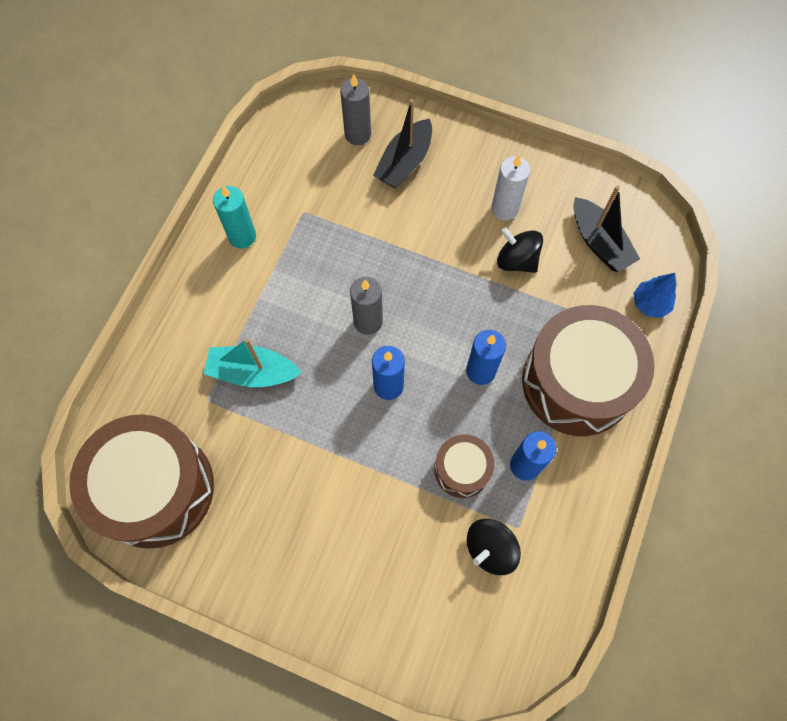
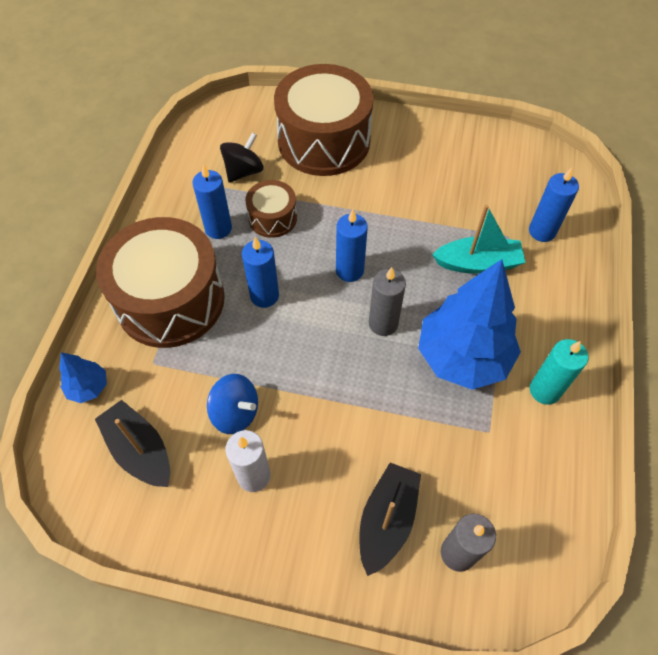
camera: 170 degrees right, 10 degrees down
brown drum [69,414,214,549] -> brown drum moved to [274,64,374,176]
black spinning top [497,227,543,273] -> blue spinning top [207,374,258,434]
none -> blue tree [418,259,521,390]
none -> blue candle [529,168,579,242]

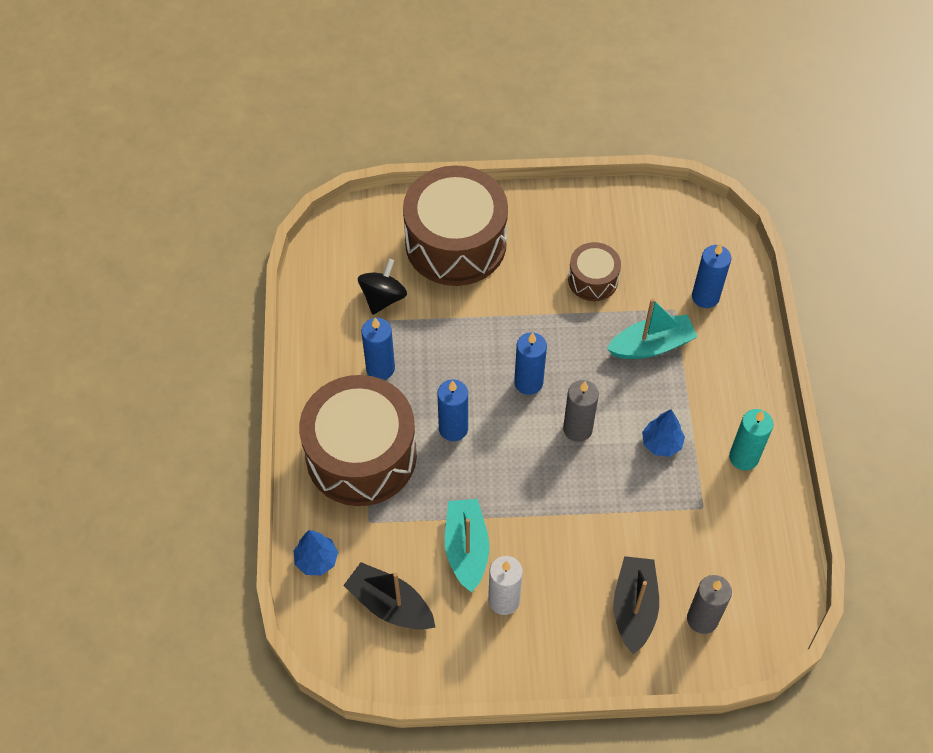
camera: 15 degrees left, 0 degrees up
blue spinning top [207,374,258,434] -> turquoise boat [445,499,489,593]
brown drum [245,180,297,238] -> brown drum moved to [568,242,621,301]
blue tree [418,259,521,390] -> blue tree [642,409,685,457], size x0.45

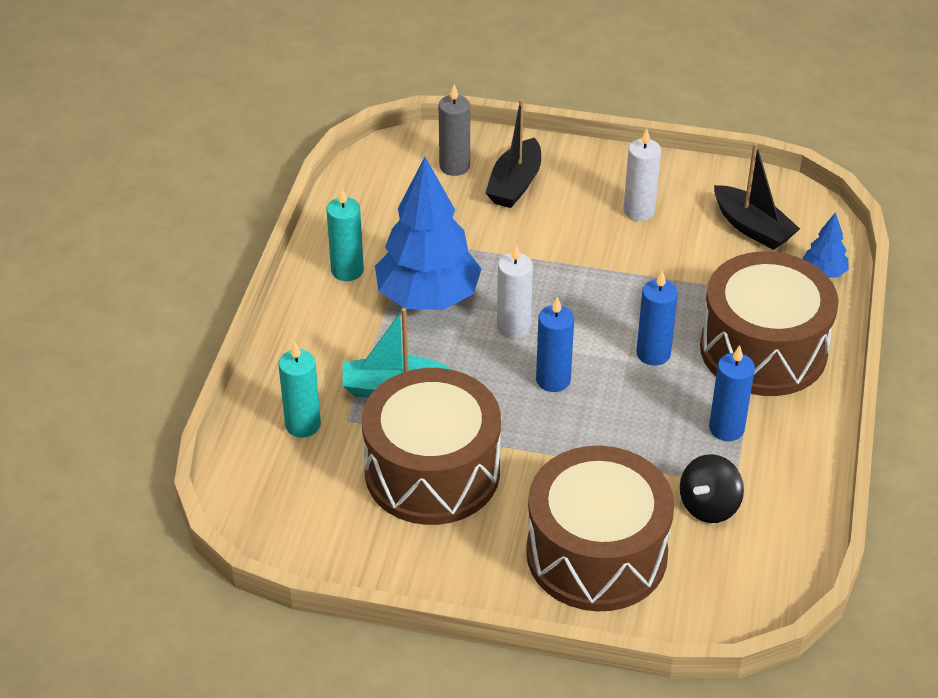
camera: 165 degrees left, 15 degrees down
turquoise boat [445,499,489,593] -> none
grey candle [563,380,599,442] -> white candle [497,244,533,339]
brown drum [568,242,621,301] -> brown drum [362,368,501,525], size x2.05
blue tree [642,409,685,457] -> blue tree [375,157,481,310], size x2.23
blue candle [692,243,731,308] -> turquoise candle [278,342,321,438]

